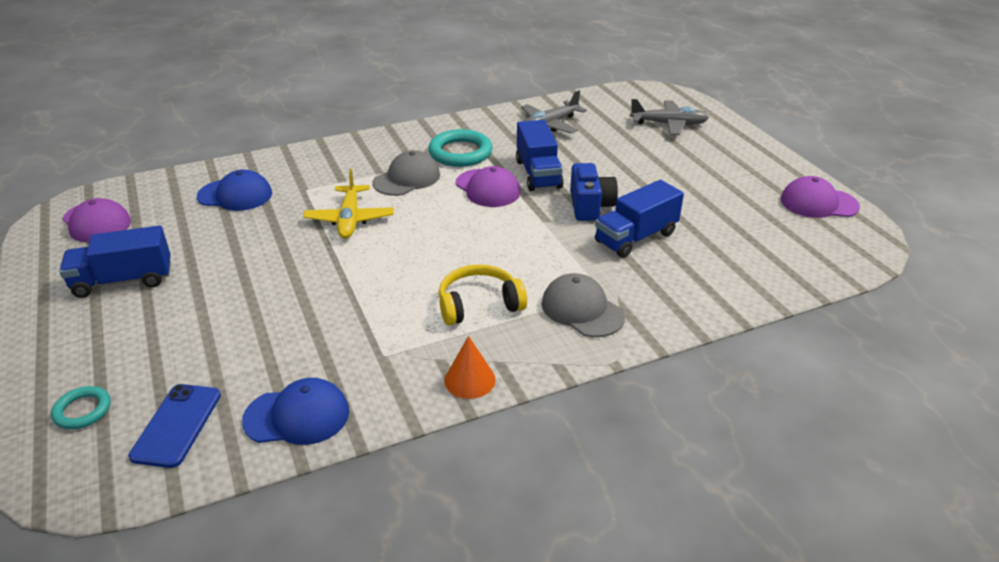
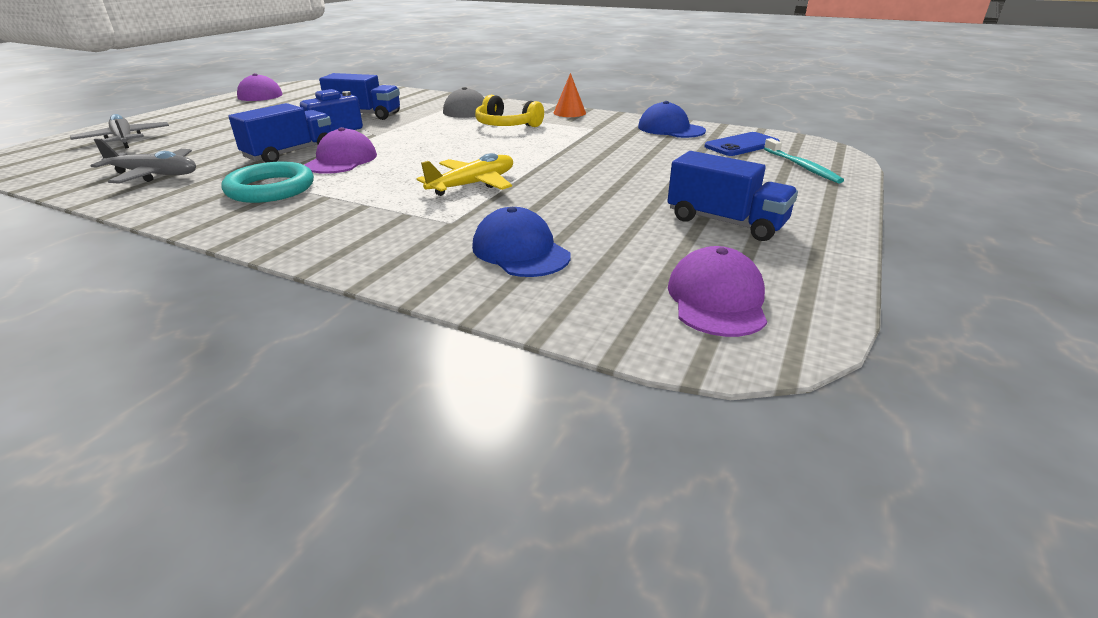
camera: 130 degrees left, 5 degrees down
turquoise ring [51,386,111,429] -> turquoise toothbrush [764,138,844,184]
grey cap [373,150,440,196] -> none

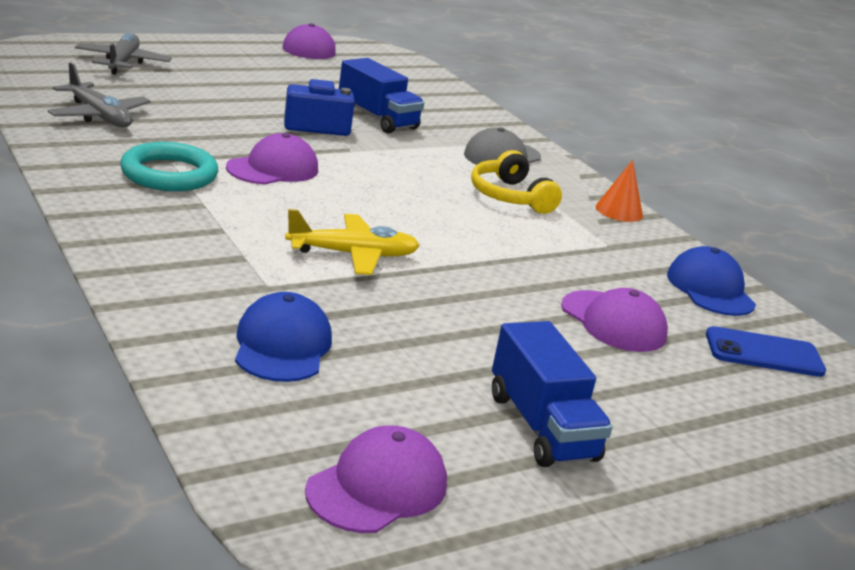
camera: 30 degrees right, 5 degrees down
blue truck [229,103,331,163] -> none
turquoise toothbrush [764,138,844,184] -> none
none -> purple cap [561,288,668,352]

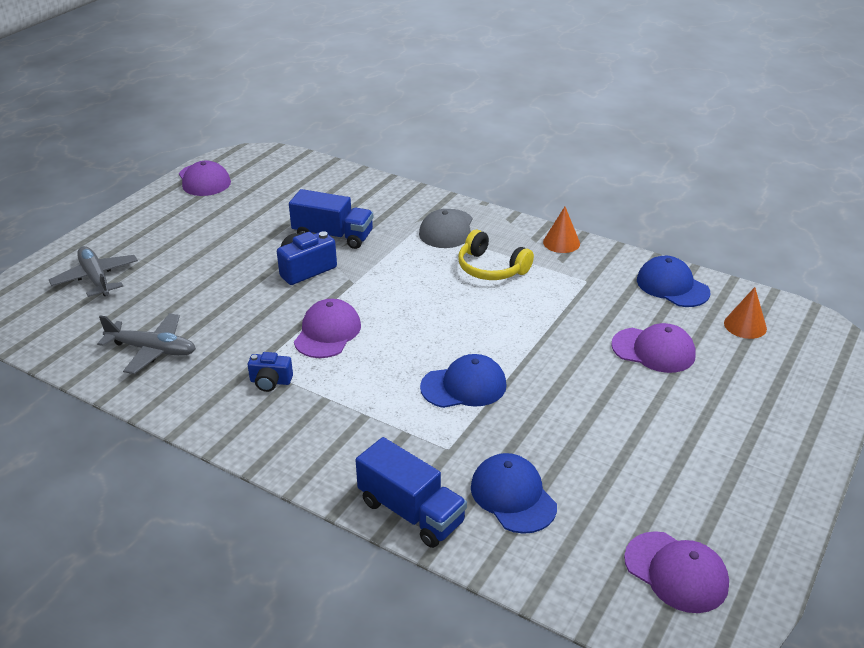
camera: 25 degrees left, 10 degrees up
turquoise ring [120,142,218,191] -> blue camera [248,352,293,392]
yellow plane [285,209,420,275] -> blue cap [420,354,507,408]
purple cap [305,426,447,533] -> purple cap turned 120 degrees clockwise [624,531,729,613]
blue truck [492,321,613,467] -> blue truck moved to [356,437,467,548]
blue phone [706,326,826,377] -> orange cone [724,287,767,339]

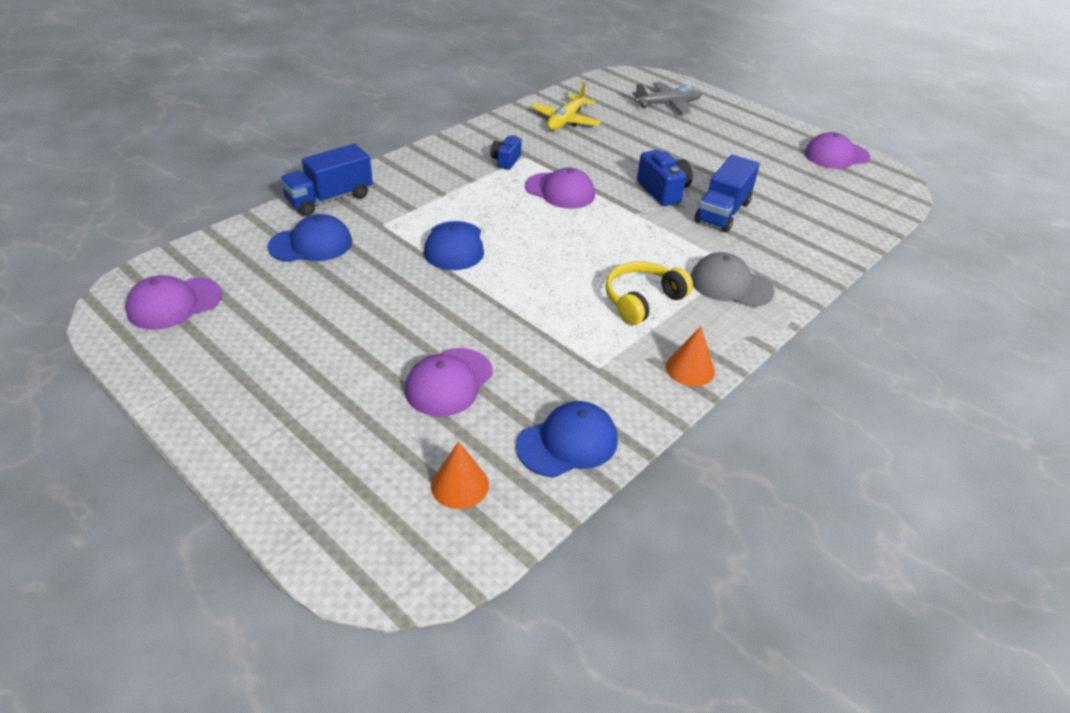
camera: 100 degrees right, 5 degrees up
grey plane [97,313,196,374] -> yellow plane [531,82,601,130]

